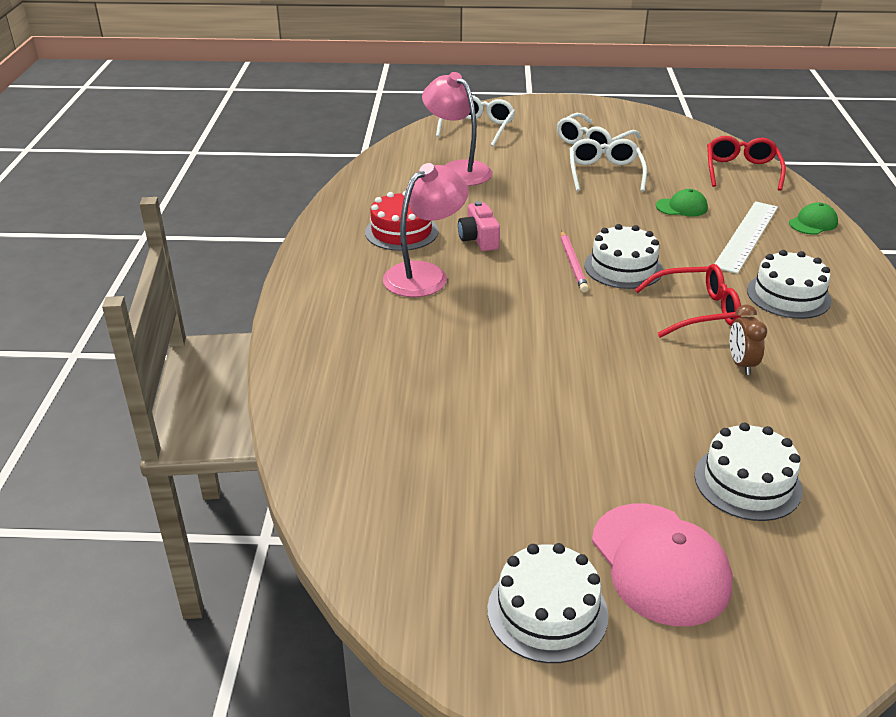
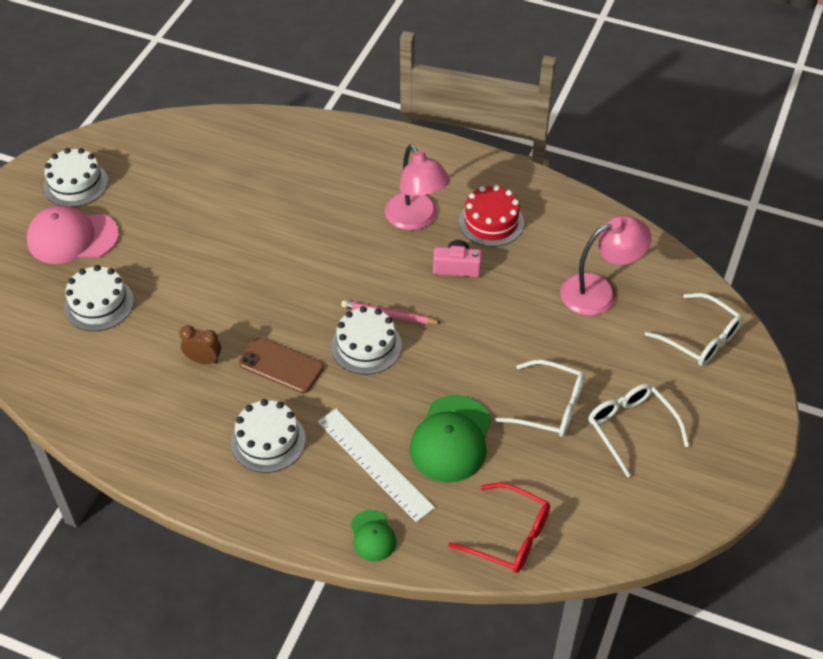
camera: 110 degrees right, 15 degrees up
red glasses [634,264,741,338] -> brown phone [239,337,324,393]
green cap [656,189,708,217] -> green cap [410,395,492,482], size x1.88

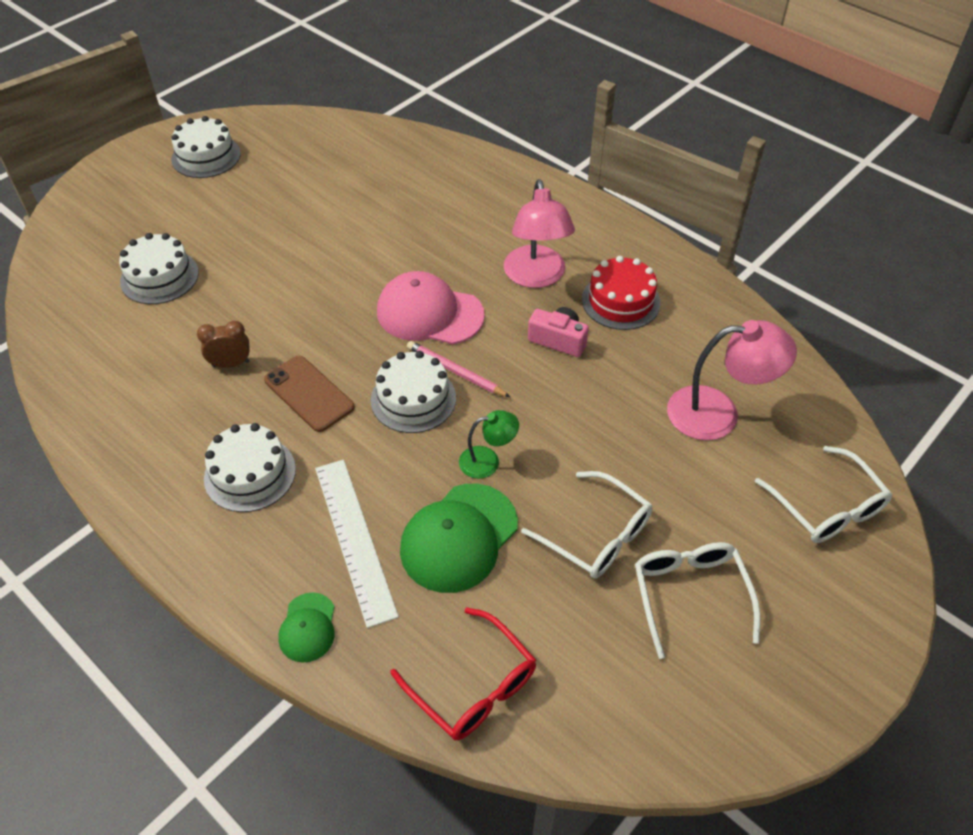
camera: 20 degrees right, 0 degrees up
pink cap [27,205,119,264] -> pink cap moved to [377,271,485,345]
brown clock [179,325,221,364] -> brown clock turned 45 degrees counterclockwise [197,321,250,368]
none -> green lamp [459,410,519,479]

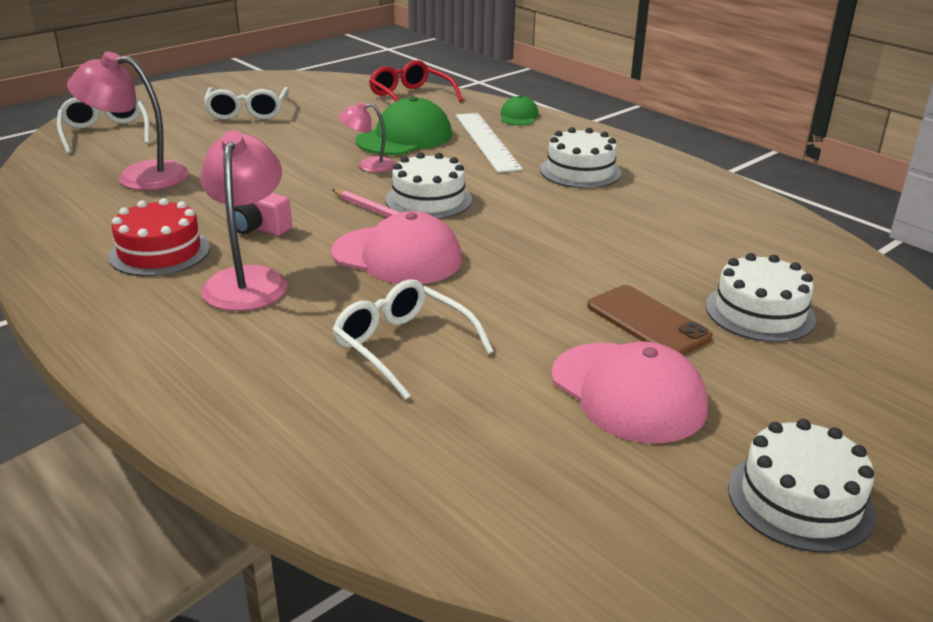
camera: 175 degrees left, 20 degrees down
brown clock [197,321,250,368] -> none
brown phone [264,356,355,432] -> brown phone moved to [587,285,712,355]
green lamp [459,410,519,479] -> pink lamp [339,102,395,172]
white glasses [521,471,652,578] -> white glasses moved to [332,279,494,400]
none -> pink cap [551,342,708,443]

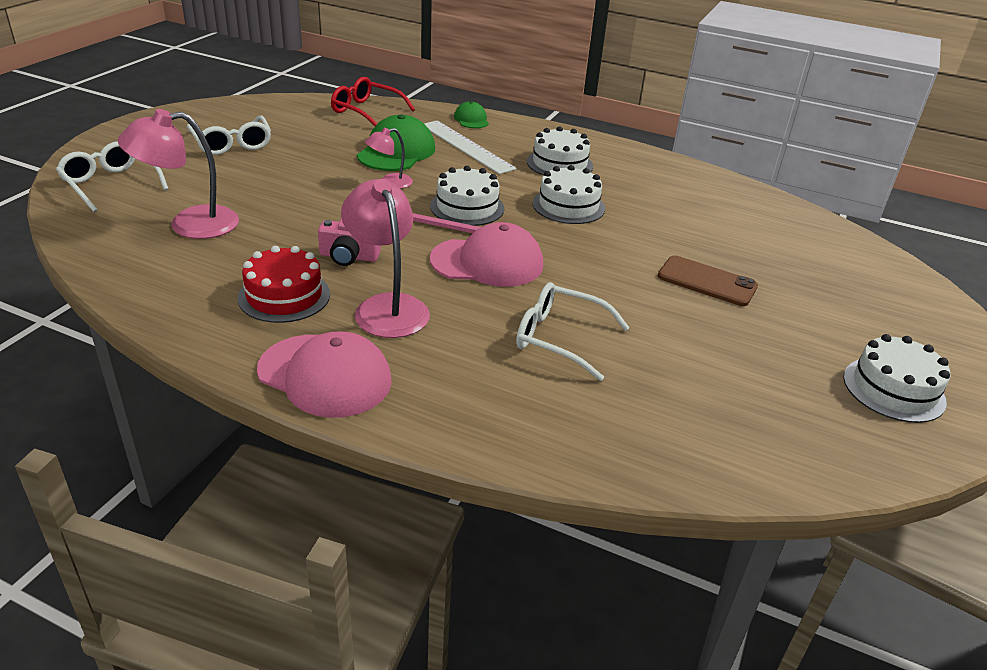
camera: 25 degrees left, 5 degrees up
pink cap [551,342,708,443] -> pink cap moved to [257,331,392,418]
white cake [706,253,816,342] -> white cake moved to [533,165,605,224]

